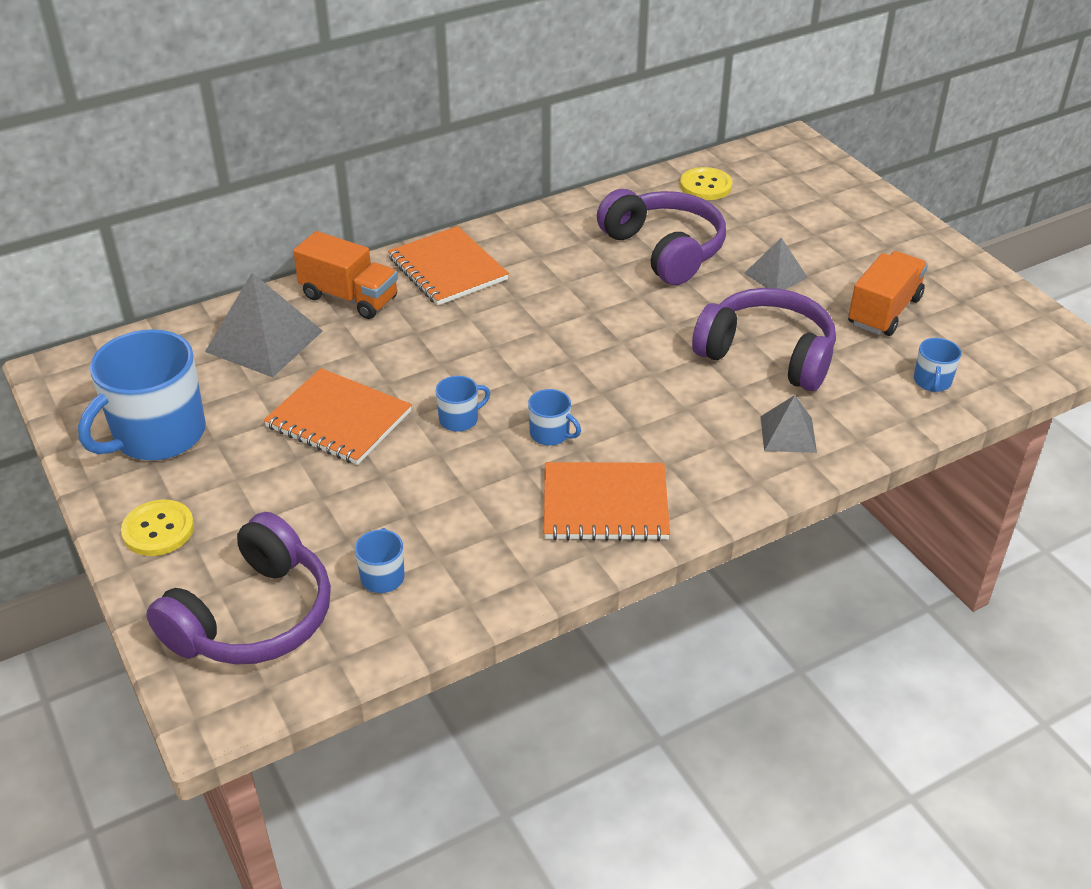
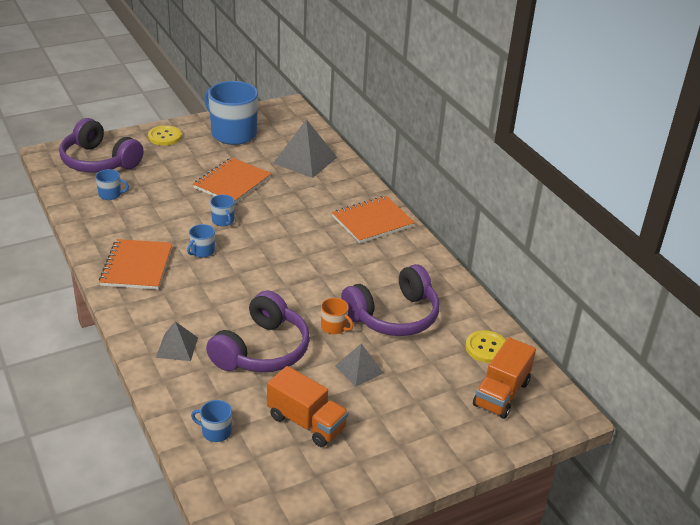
camera: 90 degrees right, 5 degrees down
orange truck [293,231,398,319] -> orange truck moved to [473,337,536,419]
none -> orange mug [321,298,354,334]

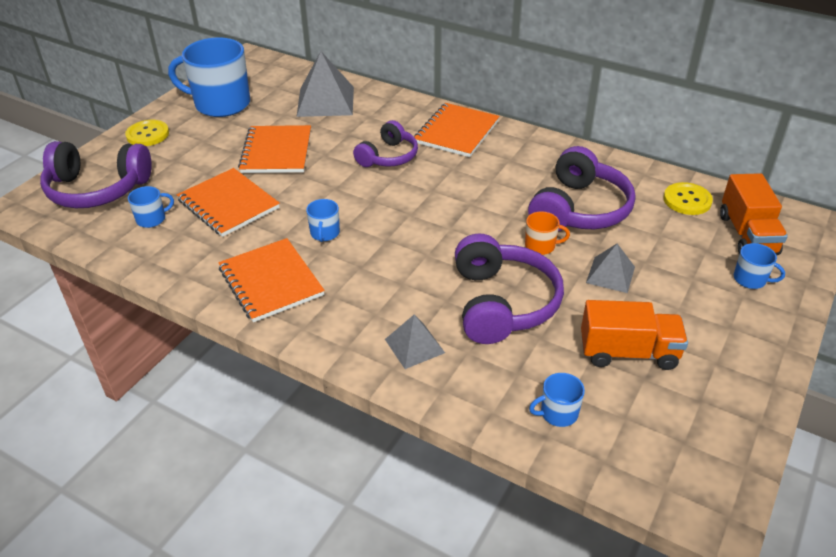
camera: 30 degrees left, 5 degrees up
blue mug [210,195,235,226] -> blue mug moved to [734,243,785,289]
none -> orange notebook [177,168,280,237]
none -> purple headphones [353,120,418,167]

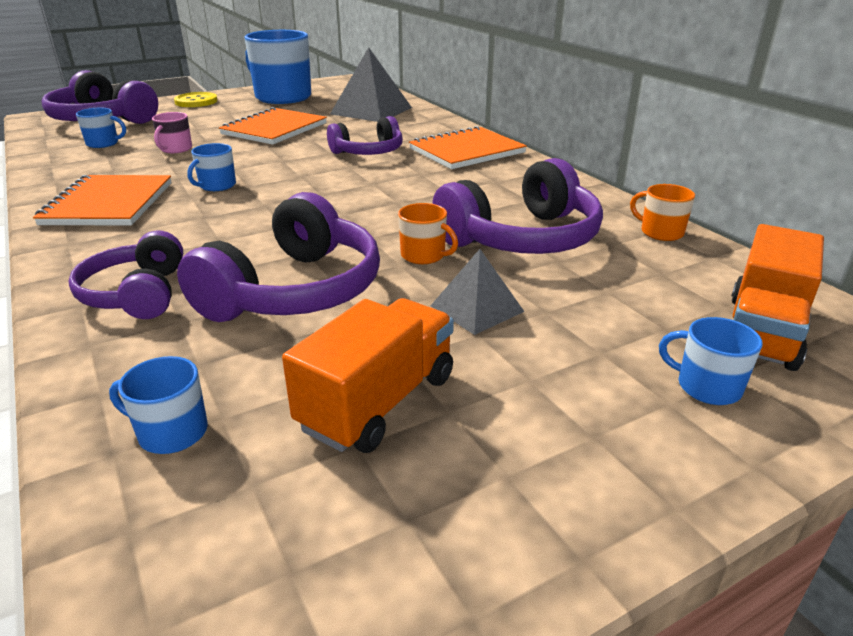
camera: 30 degrees right, 10 degrees down
orange notebook [177,168,280,237] -> pink mug [152,112,192,153]
grey pyramid [385,315,445,369] -> purple headphones [68,230,183,319]
orange truck [581,300,688,370] -> orange truck turned 90 degrees counterclockwise [282,298,454,453]
yellow button [663,182,713,215] -> none
blue mug [734,243,785,289] -> blue mug turned 150 degrees clockwise [659,317,762,405]
none -> orange mug [630,184,695,241]

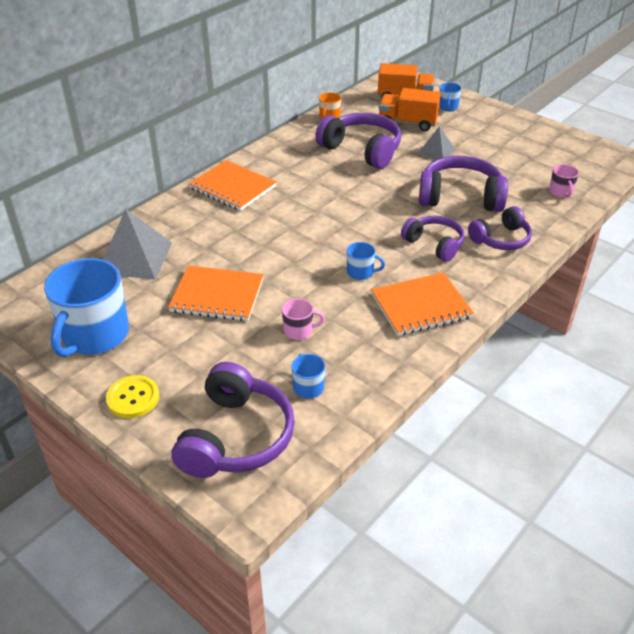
camera: 110 degrees left, 10 degrees up
blue mug [109,356,208,454] -> pink mug [549,164,579,198]
orange truck [282,298,454,453] -> orange truck moved to [379,88,441,131]
purple headphones [327,116,403,155] -> purple headphones moved to [401,216,464,262]
orange mug [398,203,458,264] -> none

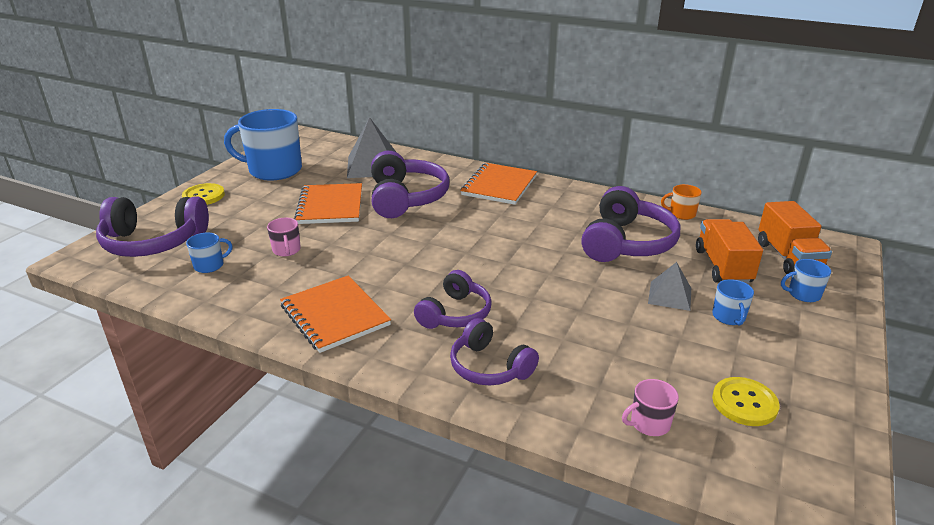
camera: 75 degrees right, 10 degrees down
blue mug [347,242,385,280] -> blue mug moved to [712,279,754,326]
purple headphones [419,156,508,212] -> purple headphones moved to [371,151,450,218]
none -> yellow button [712,377,780,426]

